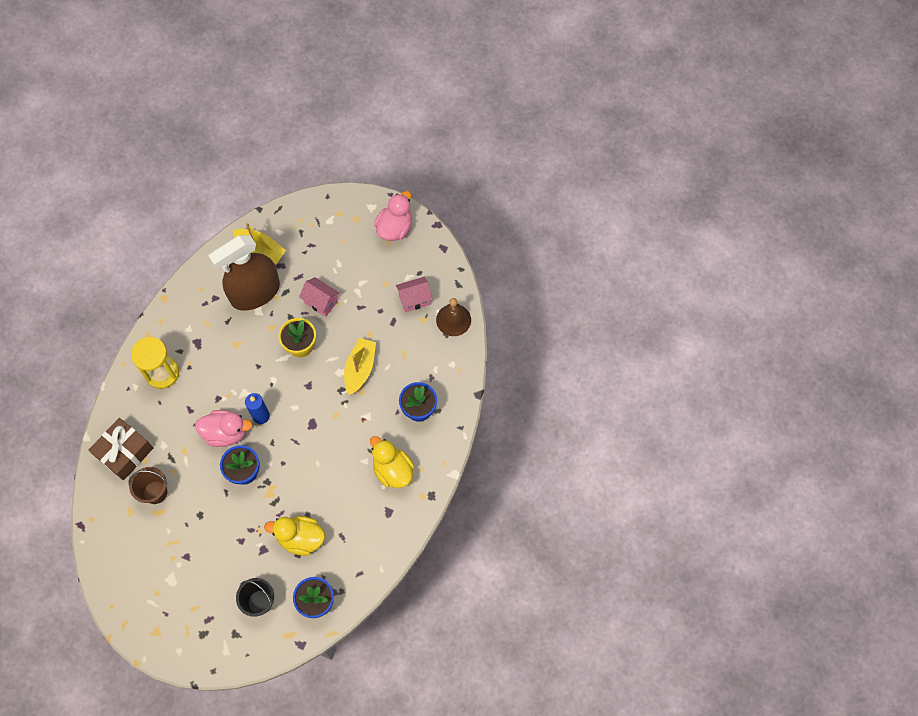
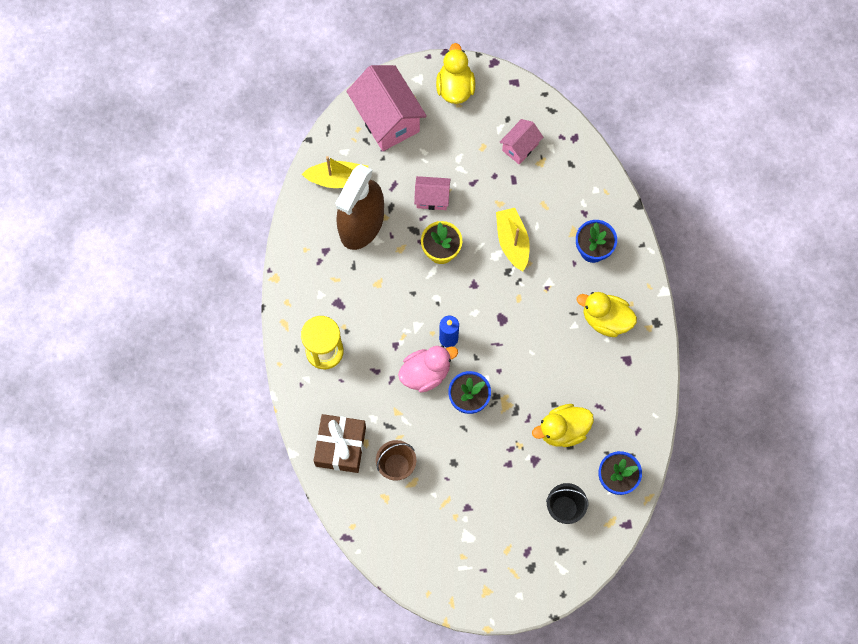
camera: 30 degrees left, 5 degrees up
pink duck [374,191,412,241] -> yellow duck [436,43,475,104]
brown bell [436,298,471,336] -> none
none -> pink house [346,65,427,151]

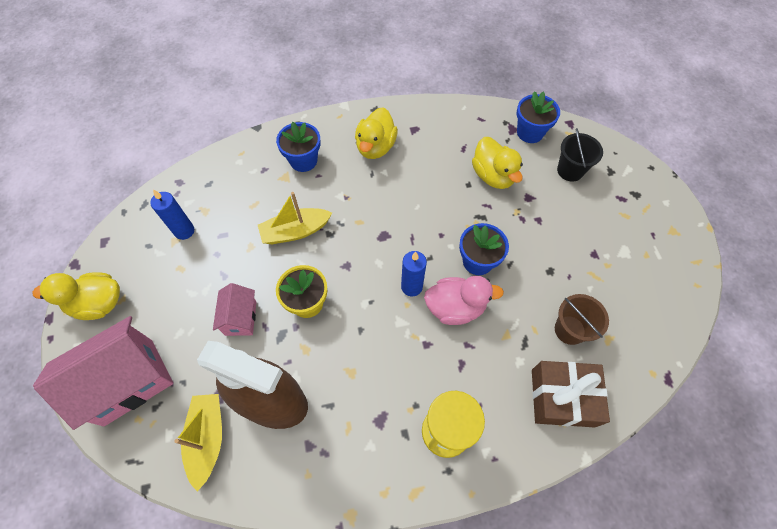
camera: 95 degrees left, 10 degrees down
pink duck [398,345,458,392] -> pink duck turned 120 degrees clockwise [424,276,504,325]
pink house [499,119,543,165] -> blue candle [150,190,194,240]

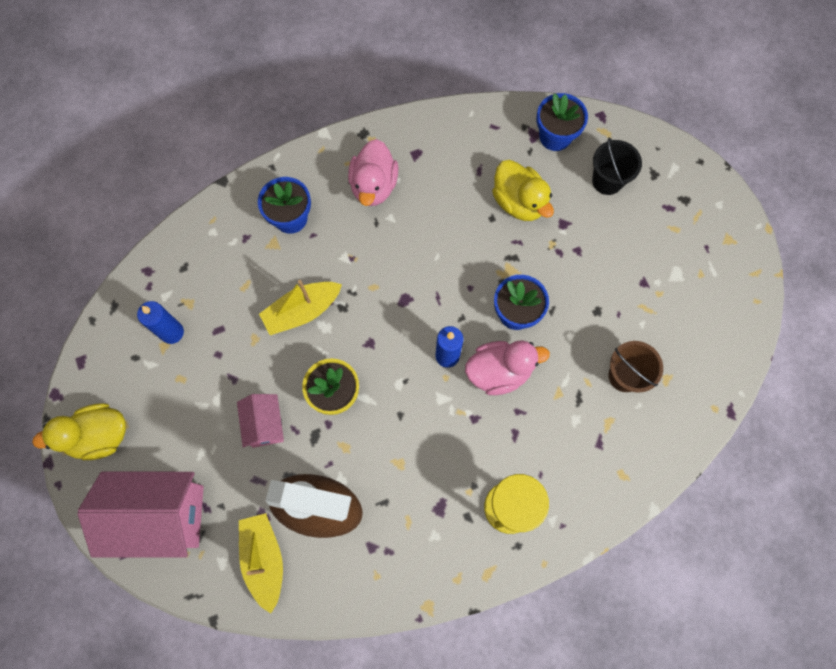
camera: 10 degrees left, 10 degrees up
pink house [33,316,173,430] -> pink house turned 45 degrees clockwise [78,472,204,558]
yellow duck [355,107,398,159] -> pink duck [348,139,398,206]
brown gift [532,361,610,427] -> none

